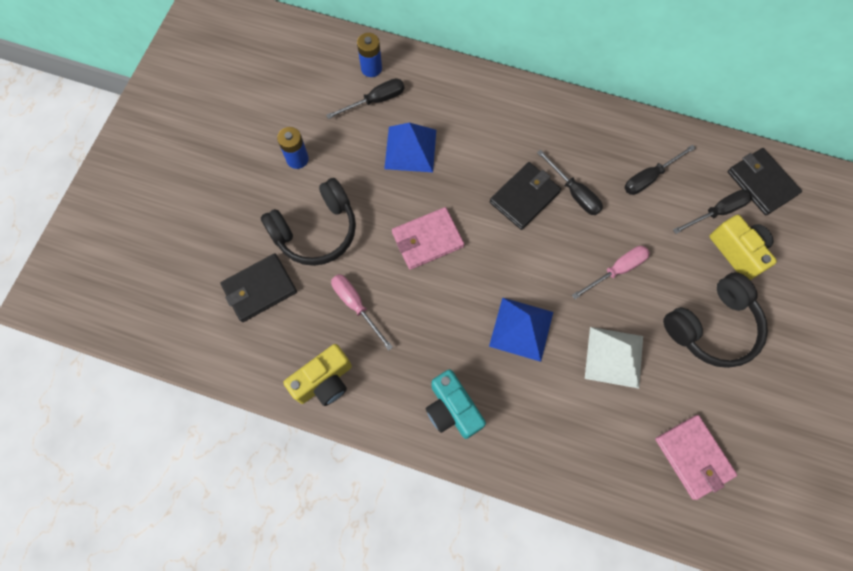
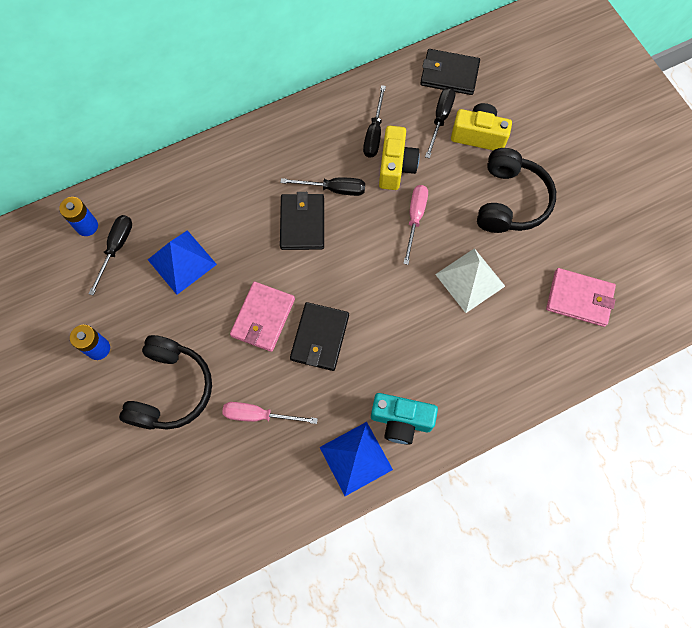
camera: 45 degrees left, 0 degrees up
black wallet [220,253,297,322] -> black wallet moved to [290,302,349,371]
yellow camera [284,344,352,406] -> yellow camera moved to [379,126,420,190]
blue pyramid [489,298,553,362] -> blue pyramid moved to [319,422,393,496]

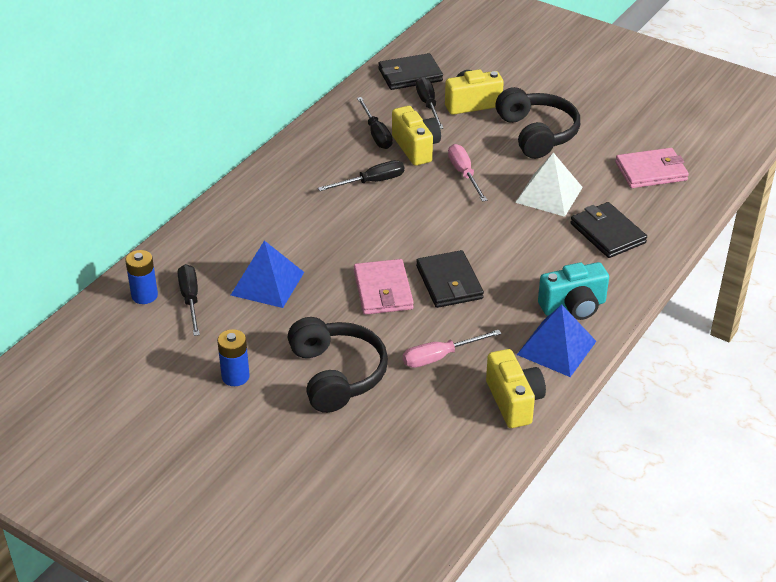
camera: 30 degrees left, 30 degrees down
black wallet [280,192,324,250] -> black wallet moved to [570,202,647,258]
none -> yellow camera [486,349,546,428]

